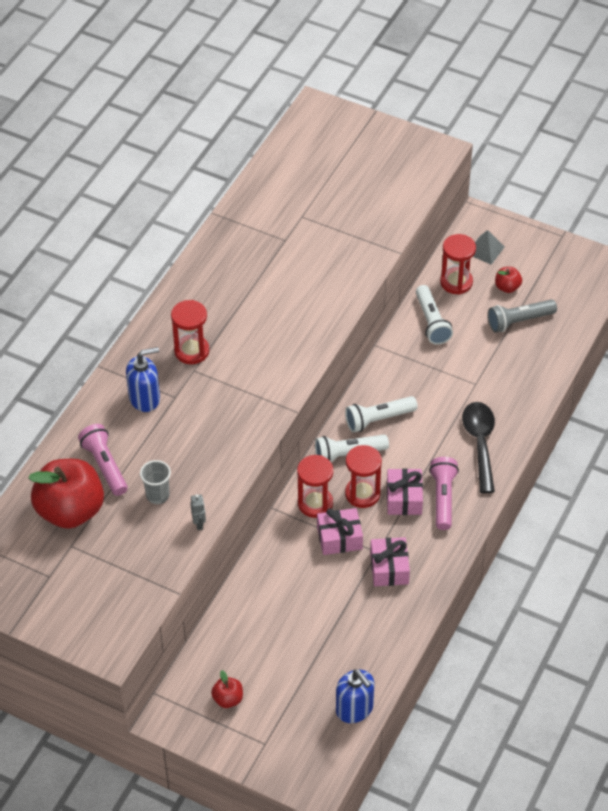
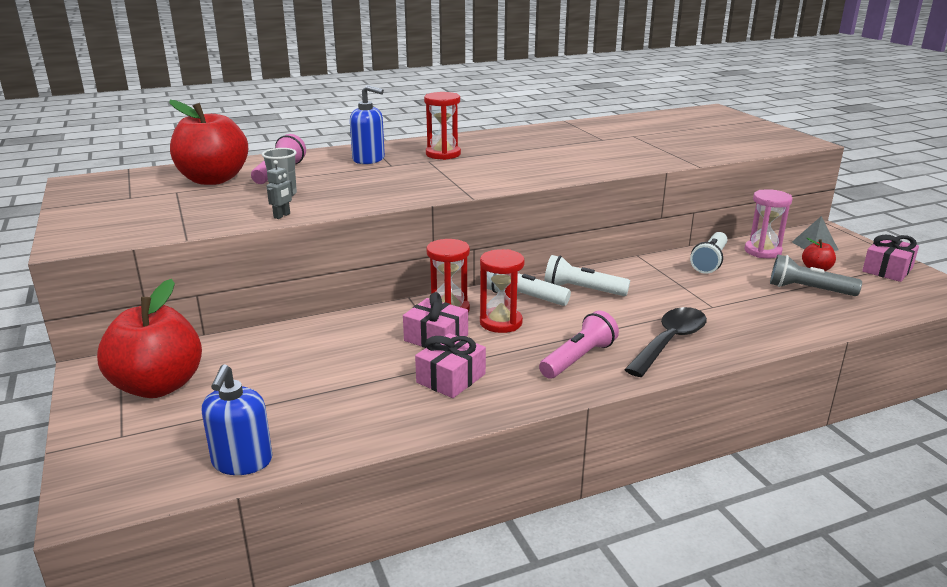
camera: 40 degrees right, 25 degrees down
red apple [211,670,243,708] -> red apple [97,279,202,398], size x2.30
pink gift [387,468,423,515] -> pink gift moved to [862,235,919,282]
red hourglass [440,234,476,295] -> pink hourglass [744,189,793,259]

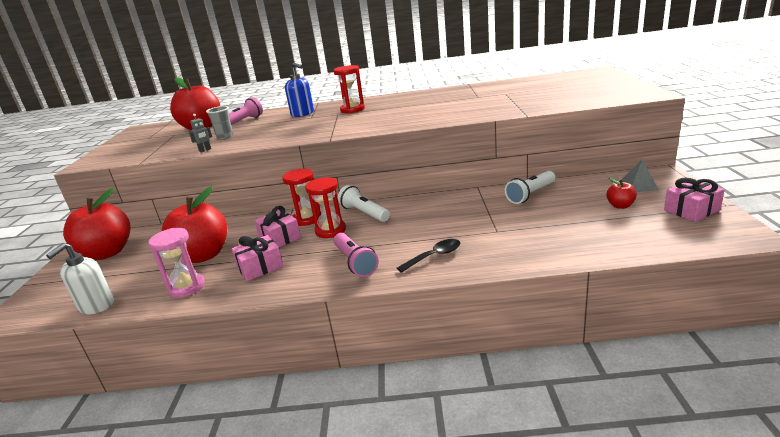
camera: 25 degrees right, 0 degrees up
blue soap dispenser [202,364,273,475] -> white soap dispenser [46,243,114,314]
pink flashlight [539,311,619,379] -> pink flashlight turned 90 degrees clockwise [333,233,379,277]
white flashlight [544,255,630,296] -> none
black spoon [624,307,707,377] -> black spoon [397,239,460,273], size x0.65
pink hourglass [744,189,793,259] -> pink hourglass moved to [148,228,205,298]
grey flashlight [770,255,862,296] -> none
none -> red apple [161,186,227,263]

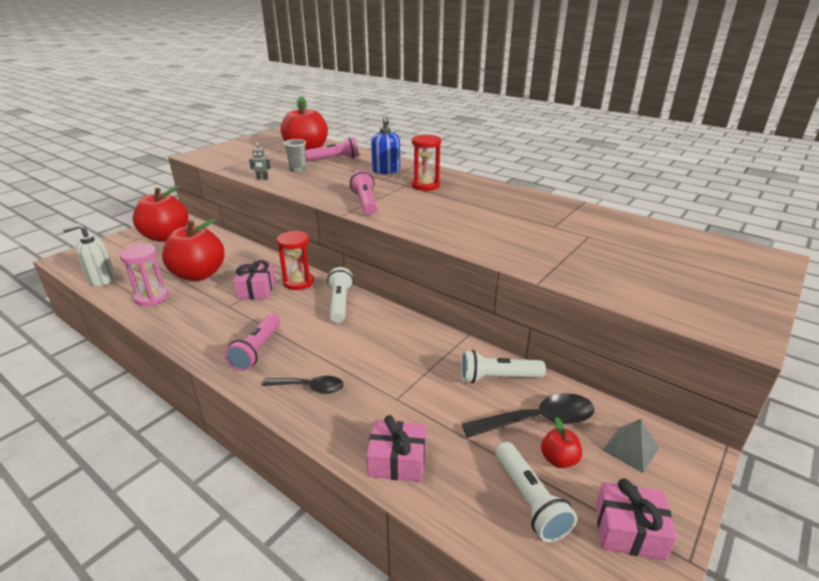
camera: 35 degrees right, 5 degrees up
pink gift [231,235,284,281] -> pink gift moved to [366,415,426,482]
red hourglass [305,177,346,238] -> none
none -> pink flashlight [350,170,377,215]
none -> black spoon [462,393,595,438]
none -> white flashlight [495,442,577,542]

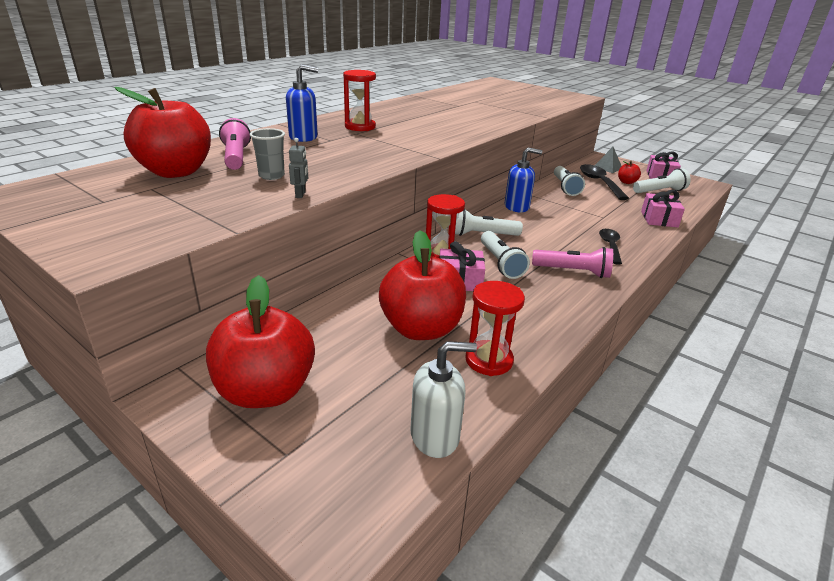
camera: 90 degrees left, 0 degrees up
white soap dispenser [63,223,115,286] -> white soap dispenser turned 75 degrees counterclockwise [410,341,477,458]
pink hourglass [120,244,169,306] -> red hourglass [465,281,525,376]
pink flashlight [350,170,377,215] -> none
none -> white flashlight [481,231,530,279]
none -> blue soap dispenser [505,148,542,212]

